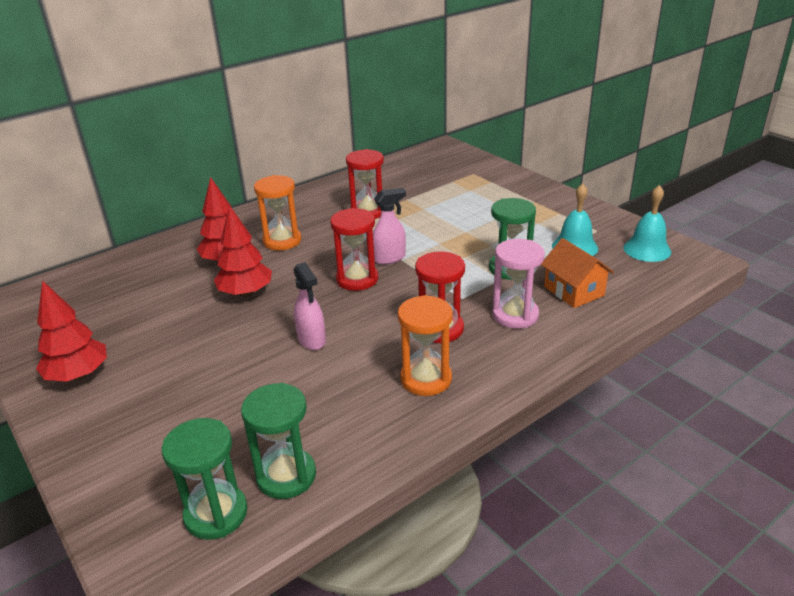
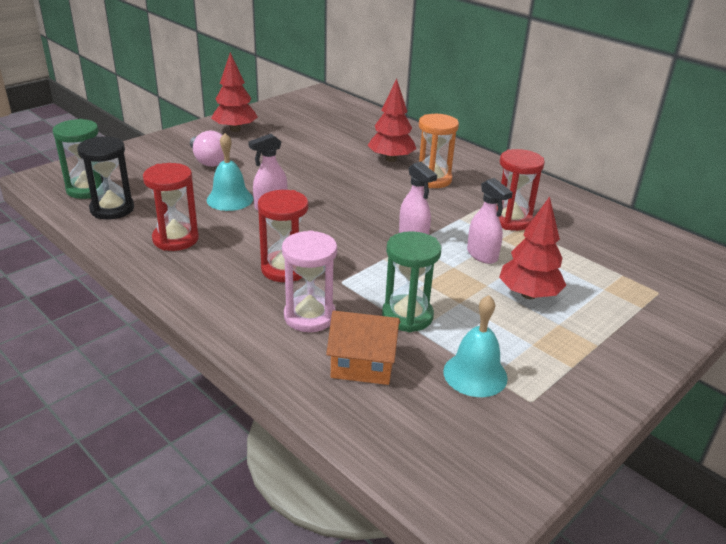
camera: 80 degrees right, 0 degrees up
red tree [214,205,272,297] -> red tree moved to [499,197,566,299]
green hourglass [241,383,316,499] -> black hourglass [77,136,134,219]
red hourglass [330,208,378,291] -> red hourglass moved to [143,163,199,251]
orange hourglass [398,295,453,396] -> none
orange house [541,238,614,308] -> orange house turned 45 degrees clockwise [326,311,400,385]
turquoise bell [623,185,671,262] -> turquoise bell moved to [207,133,253,211]
none -> pink light bulb [190,130,224,167]
none -> pink spray bottle [467,178,513,264]

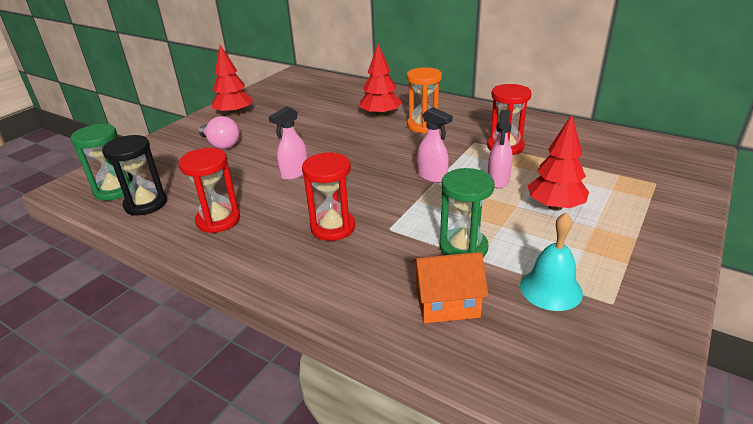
camera: 10 degrees left, 0 degrees up
turquoise bell [207,133,253,211] -> none
pink hourglass [282,230,337,332] -> none
pink spray bottle [467,178,513,264] -> pink spray bottle turned 60 degrees clockwise [488,110,513,188]

